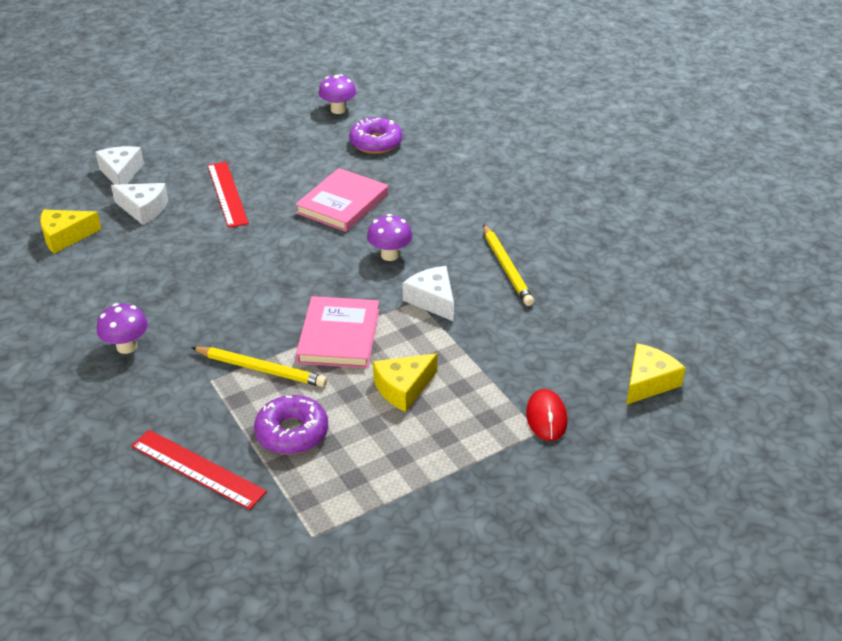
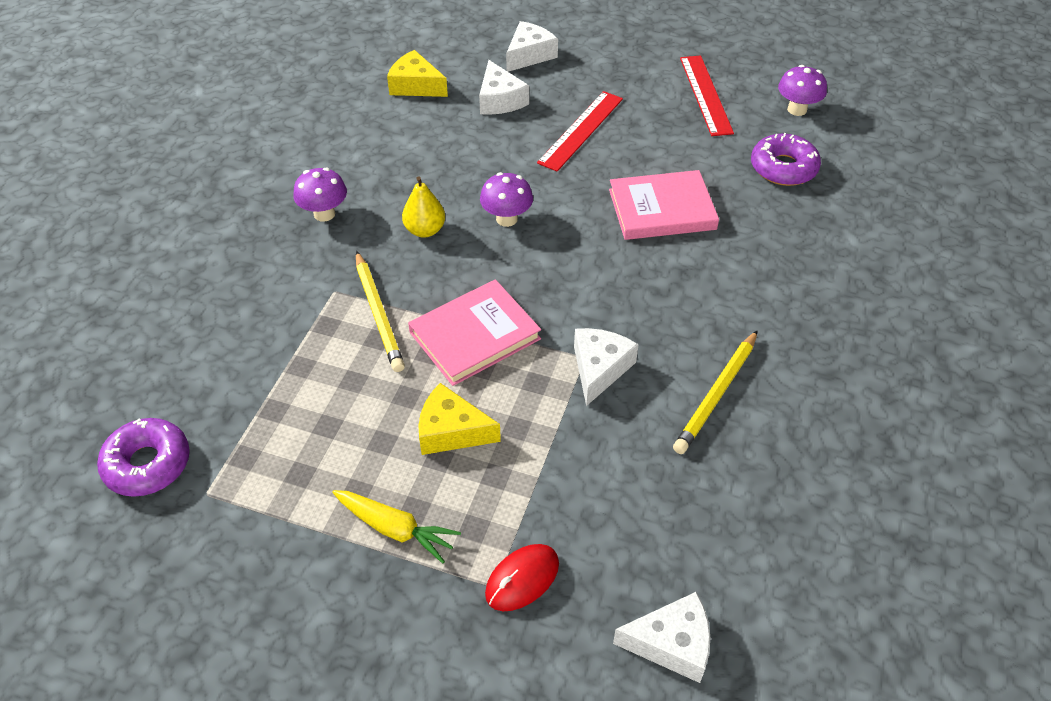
camera: 50 degrees right, 10 degrees up
red ruler [131,430,267,510] -> red ruler moved to [680,55,734,136]
purple donut [254,395,328,454] -> purple donut moved to [97,418,190,497]
purple mushroom [367,214,412,261] -> purple mushroom moved to [480,172,533,227]
yellow cheese [626,343,686,405] -> white cheese [613,592,710,683]
none -> yellow carrot [332,490,461,564]
none -> yellow pear [402,177,445,238]

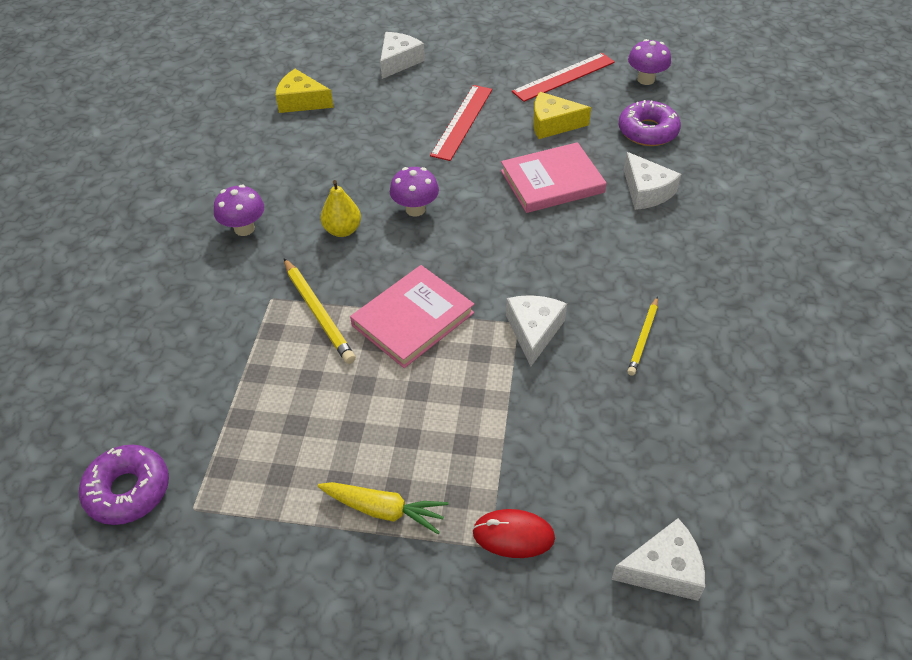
camera: 10 degrees left, 0 degrees up
yellow cheese [418,383,501,455] -> yellow cheese moved to [533,92,591,139]
white cheese [479,60,529,115] -> white cheese moved to [624,152,681,210]
red mouse [485,544,559,611] -> red mouse turned 60 degrees clockwise [472,509,555,558]
yellow pencil [673,330,758,454] -> yellow pencil [627,296,658,376], size x0.65
red ruler [680,55,734,136] -> red ruler turned 75 degrees clockwise [512,53,615,102]

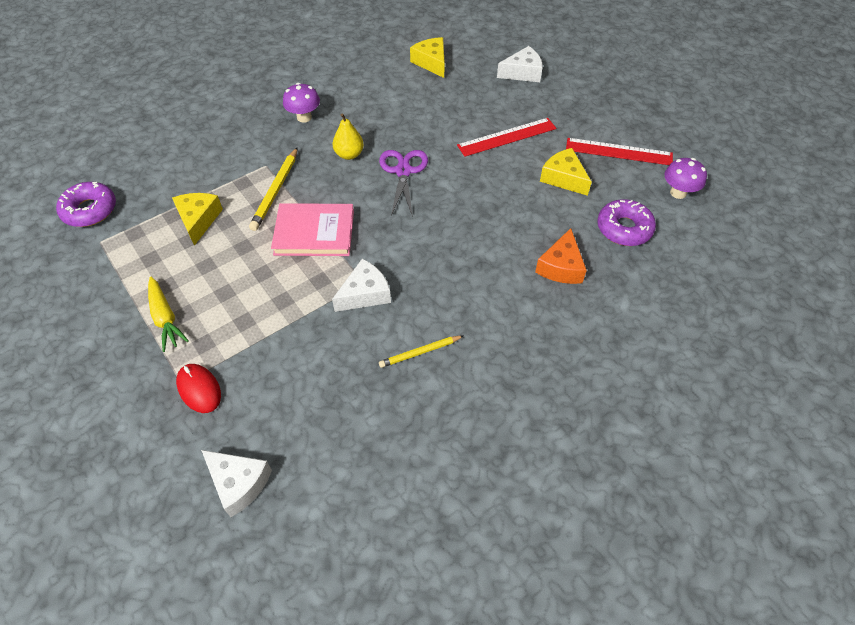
camera: 45 degrees right, 5 degrees up
purple mushroom [390,167,439,217] -> purple scissors [379,150,428,217]
pink book [501,142,606,213] -> none
white cheese [624,152,681,210] -> orange cheese [535,228,587,284]
none -> yellow cheese [172,193,223,246]

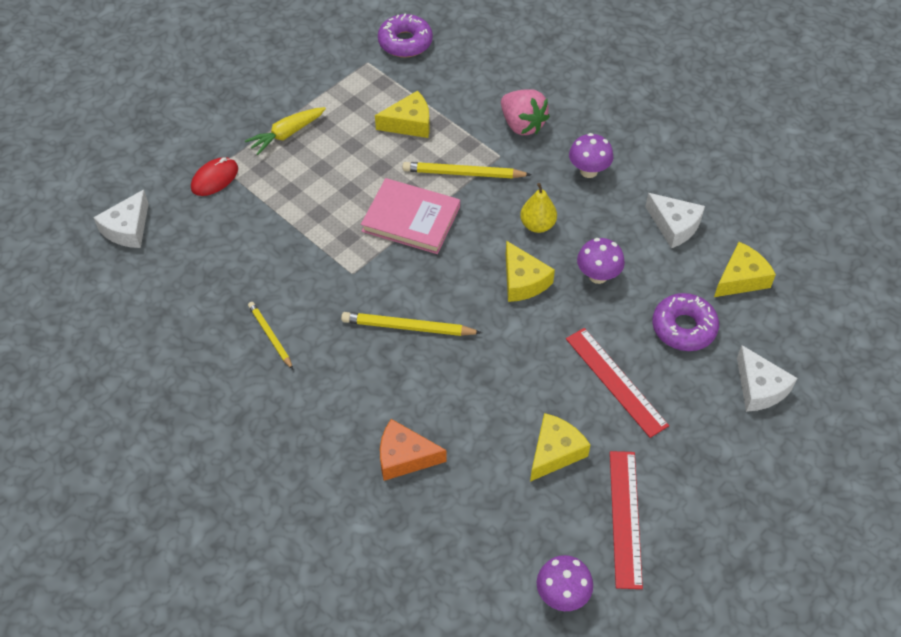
camera: 80 degrees right, 0 degrees up
pink book [271,203,354,256] -> pink book turned 60 degrees counterclockwise [361,178,460,254]
white cheese [332,259,391,312] -> white cheese moved to [645,193,705,248]
purple scissors [379,150,428,217] -> yellow cheese [506,241,555,302]
purple donut [597,199,656,246] -> purple donut moved to [652,293,719,351]
none -> yellow pencil [341,312,482,336]
none -> pink strawberry [501,89,550,135]
none -> purple mushroom [577,238,625,284]

